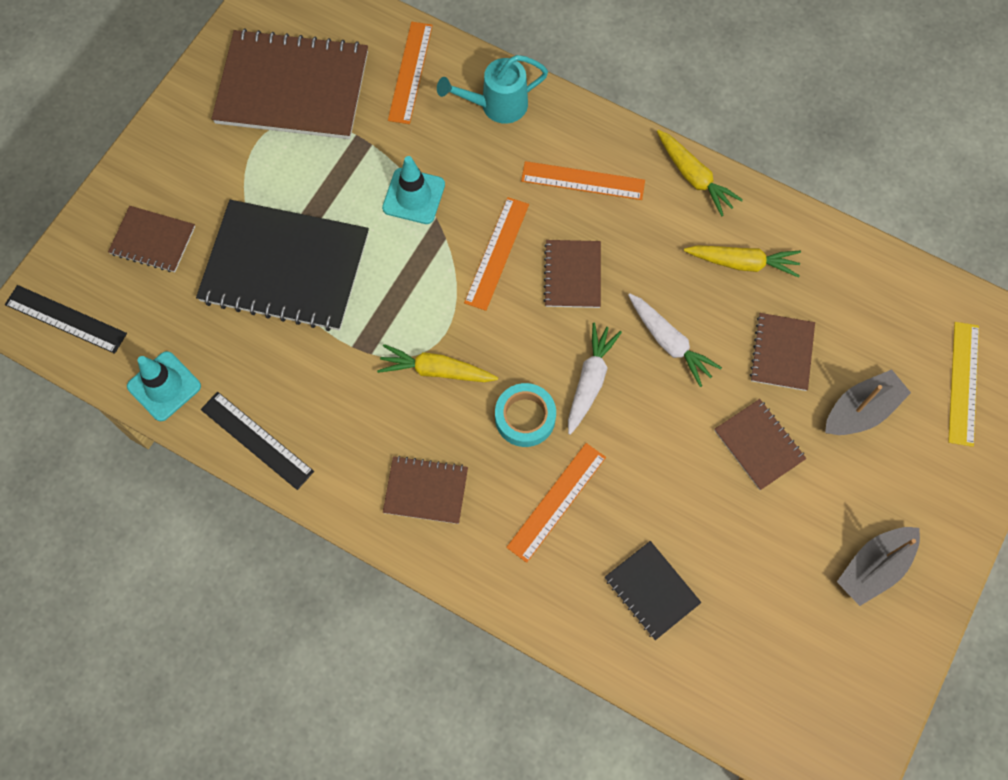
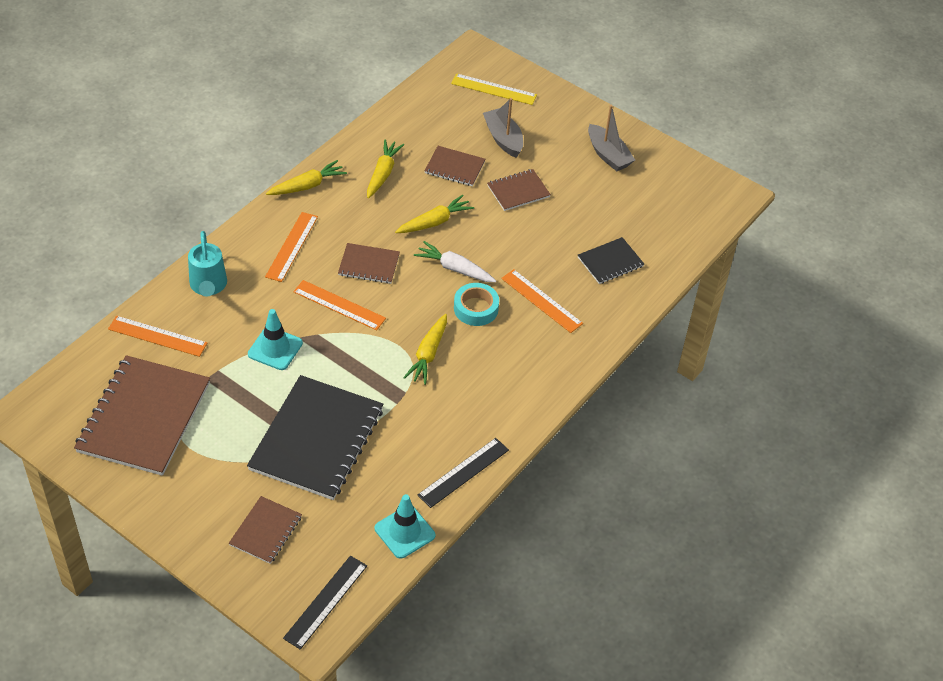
camera: 85 degrees left, 20 degrees down
brown notebook [383,456,468,524] -> none
white carrot [628,294,722,387] -> yellow carrot [395,195,474,233]

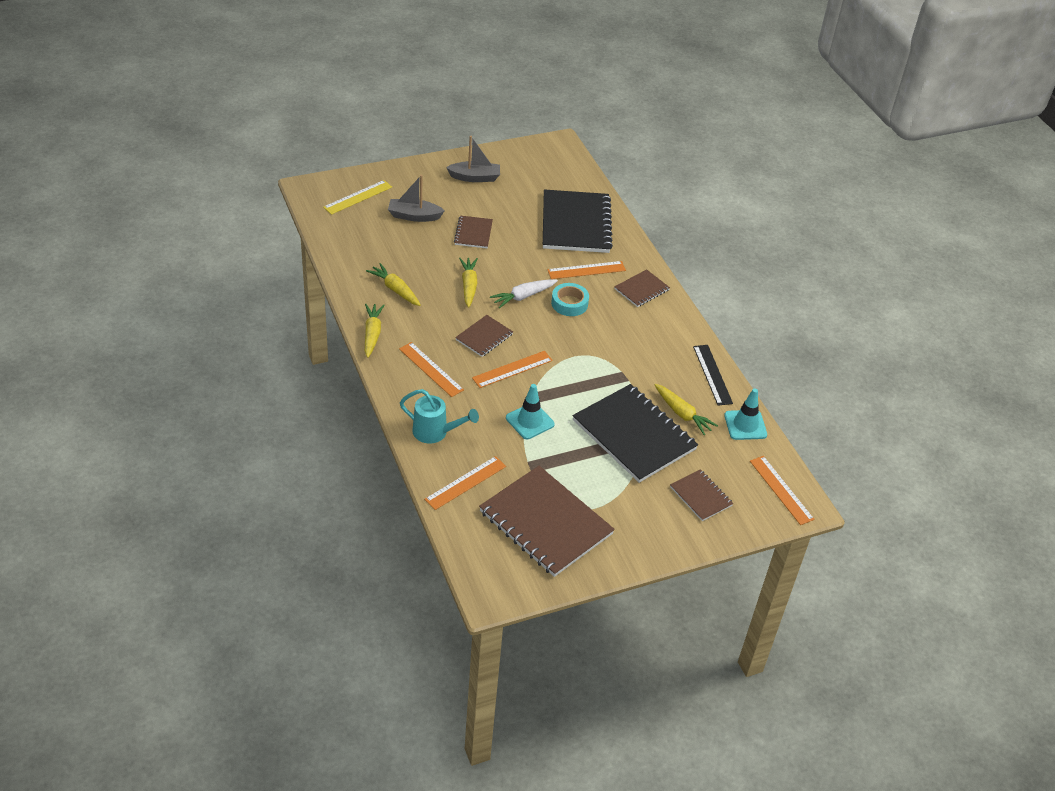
camera: 60 degrees left, 5 degrees down
black ruler [283,555,367,650] -> orange ruler [750,456,815,525]
yellow carrot [403,314,447,385] -> yellow carrot moved to [654,384,718,435]
brown notebook [425,146,485,186] -> brown notebook moved to [614,269,670,307]
black notebook [578,237,644,284] -> black notebook [543,189,613,253], size x2.04

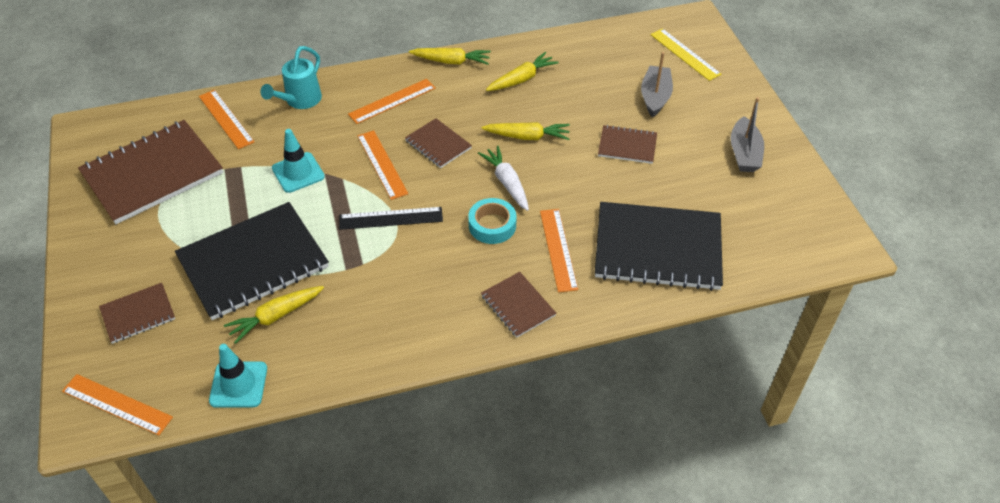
camera: 100 degrees right, 5 degrees up
black ruler [693,345,733,406] -> black ruler moved to [339,207,443,230]
orange ruler [750,456,815,525] -> orange ruler turned 45 degrees clockwise [62,374,173,435]

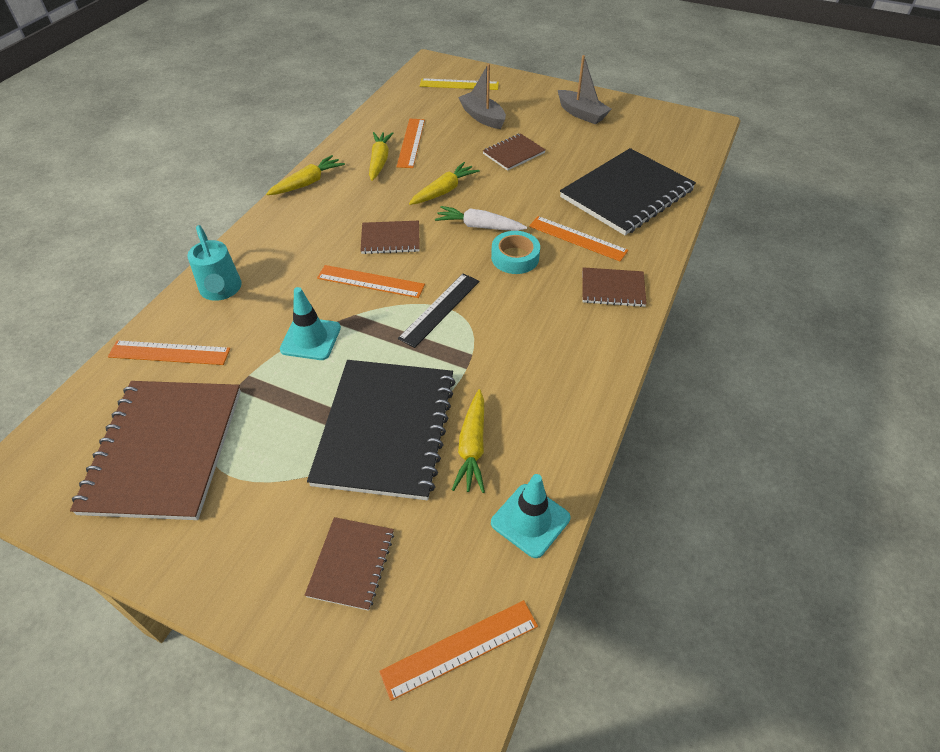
camera: 50 degrees left, 0 degrees up
orange ruler [348,79,436,124] -> orange ruler moved to [396,119,425,168]

